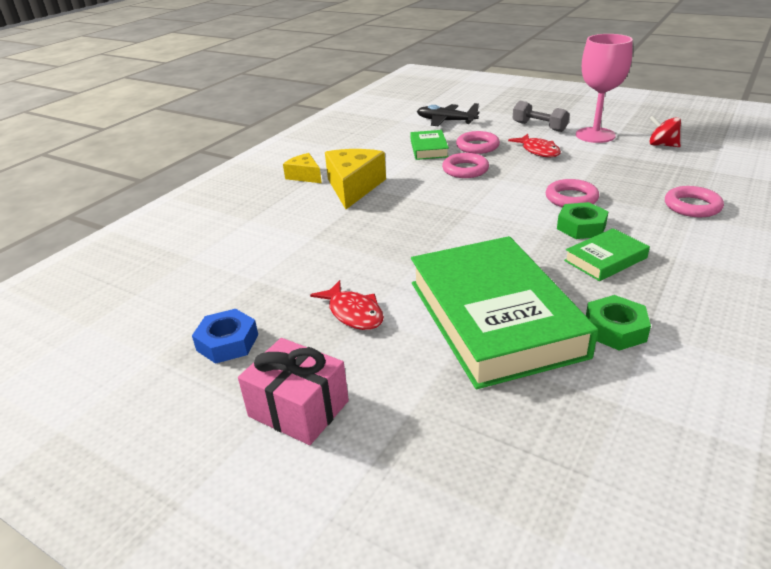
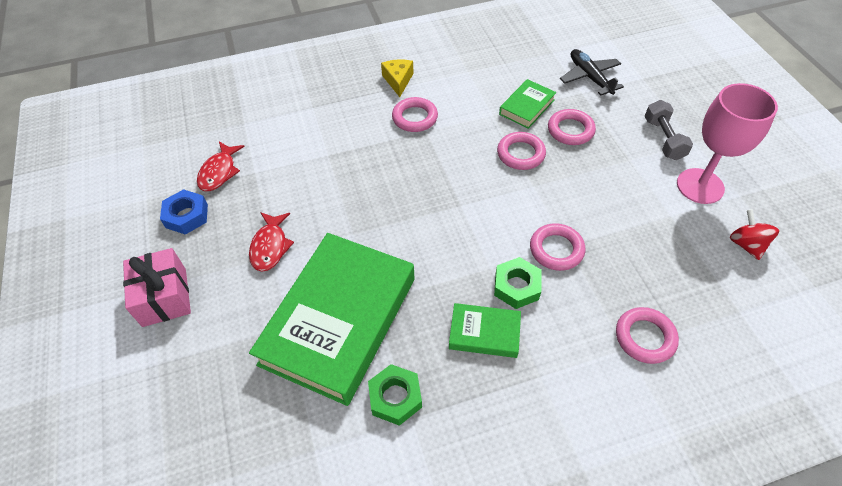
camera: 40 degrees right, 20 degrees up
yellow cheese [325,149,386,209] -> pink ring [392,97,438,132]
red fish [508,134,561,157] -> red fish moved to [197,142,245,191]

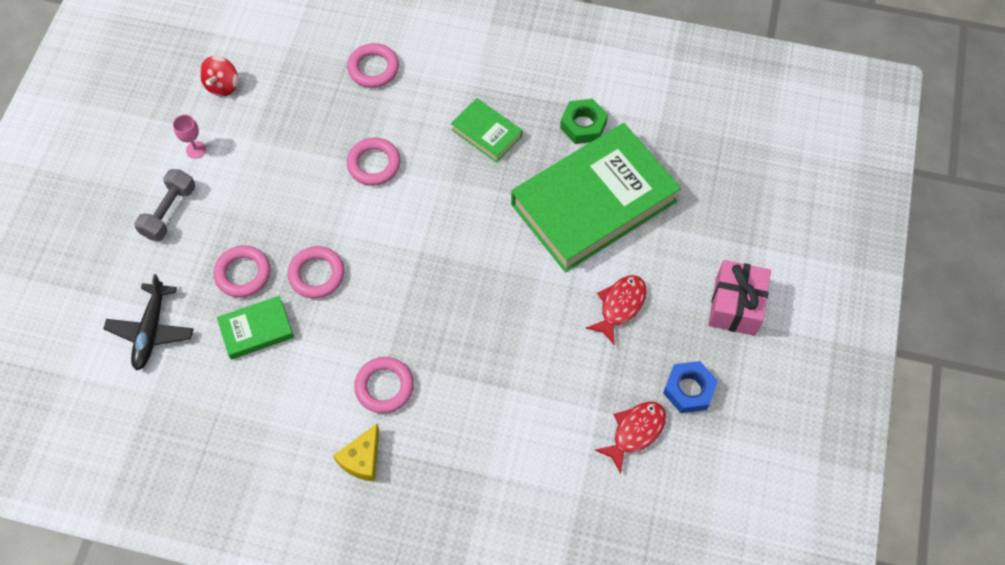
camera: 150 degrees left, 10 degrees up
green nut [494,257,542,309] -> none
pink goblet [677,83,778,204] -> pink goblet [173,115,206,159], size x0.41

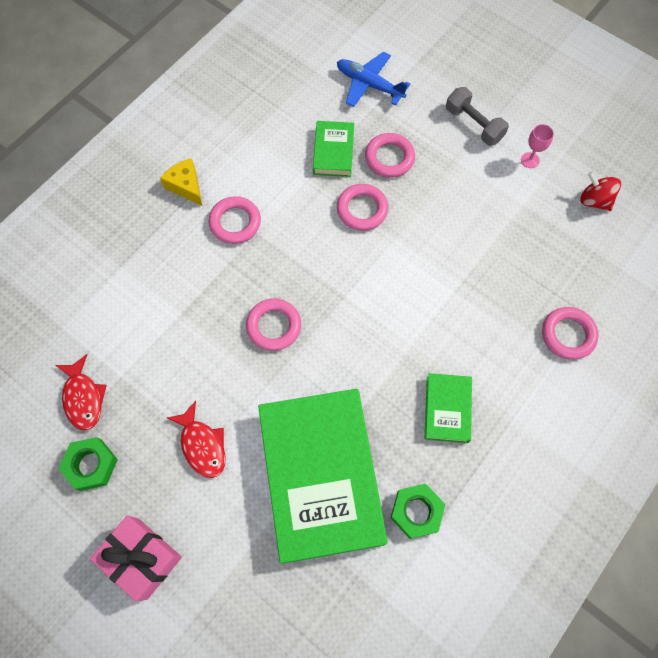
camera: 115 degrees right, 5 degrees up
black plane [103,274,193,371] -> blue plane [337,52,410,107]
pink ring [347,138,401,186] -> pink ring moved to [246,298,301,351]
green book [451,98,522,163] -> green book turned 60 degrees counterclockwise [425,373,472,443]
blue nut [663,361,718,413] -> green nut [59,437,118,491]

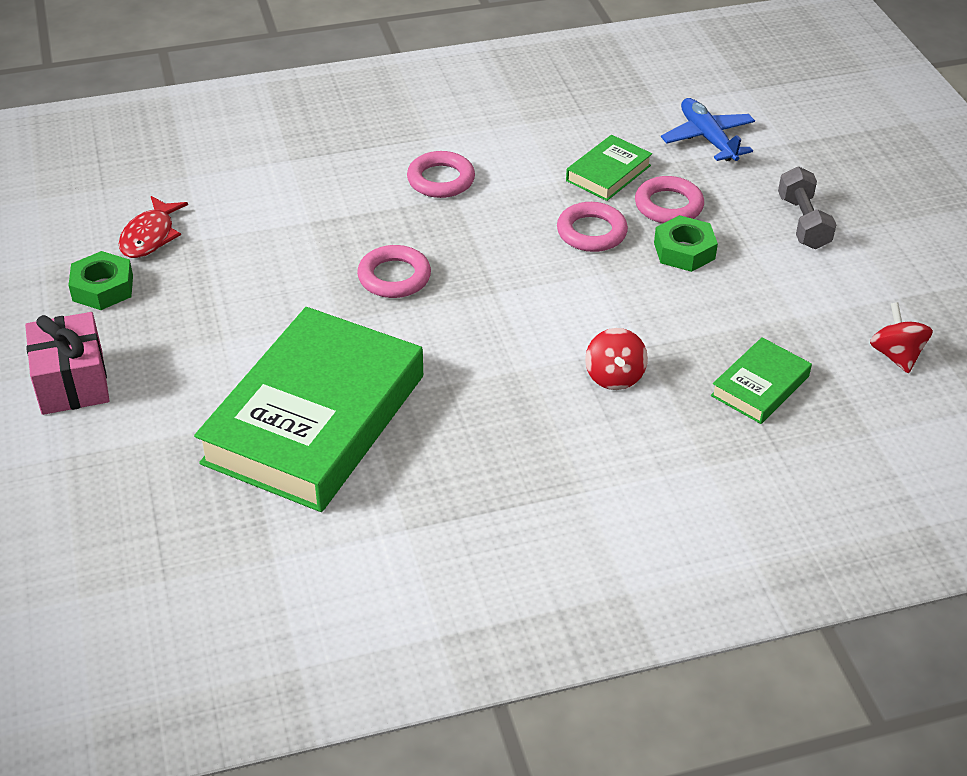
camera: 35 degrees right, 25 degrees down
yellow cheese [160,158,202,206] -> none
red fish [167,401,226,478] -> none
green nut [391,484,445,539] -> green nut moved to [654,215,718,272]
green book [425,373,472,443] -> green book moved to [711,337,812,424]
pink goblet [521,124,554,168] -> none
pink ring [542,307,598,360] -> none
none -> red spinning top [585,328,648,390]

